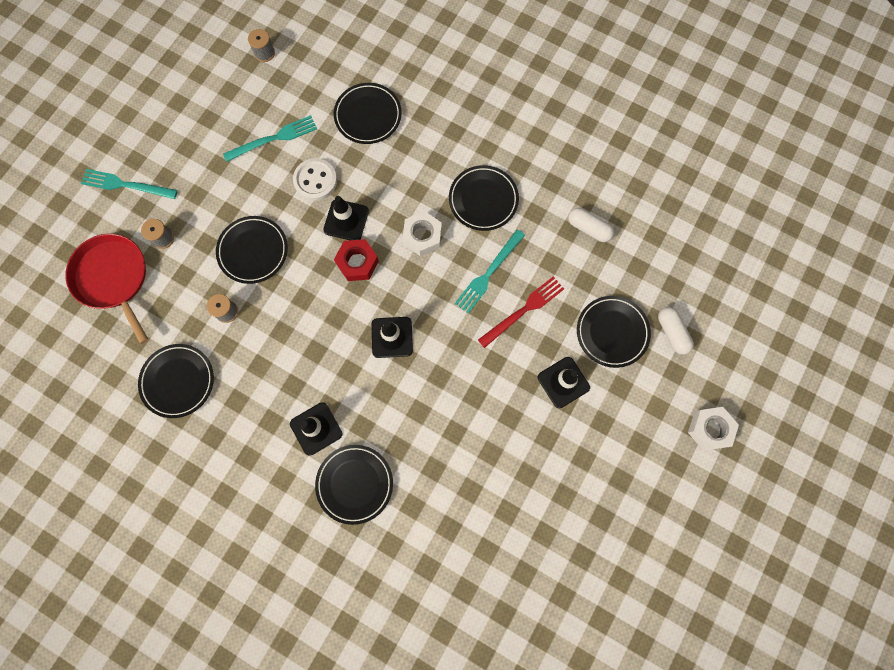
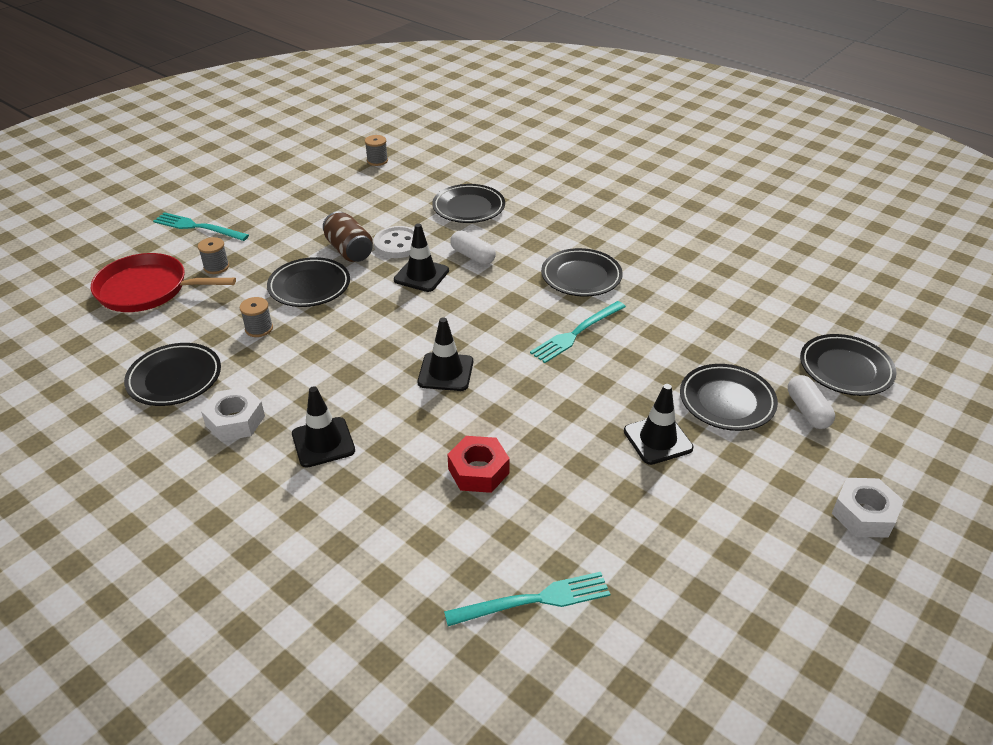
camera: 10 degrees right, 35 degrees down
red pan [65,234,148,344] -> red pan turned 60 degrees counterclockwise [91,253,236,312]
turquoise fork [223,115,317,162] -> turquoise fork moved to [444,572,610,626]
black plate [315,445,393,525] -> black plate moved to [800,334,897,396]
red nut [334,239,379,281] -> red nut moved to [447,436,510,493]
white nut [402,211,442,256] -> white nut moved to [201,387,265,441]
red fork [478,276,564,348] -> none
white capsule [568,208,614,242] -> white capsule moved to [451,231,496,265]
none -> brown can [323,211,373,262]

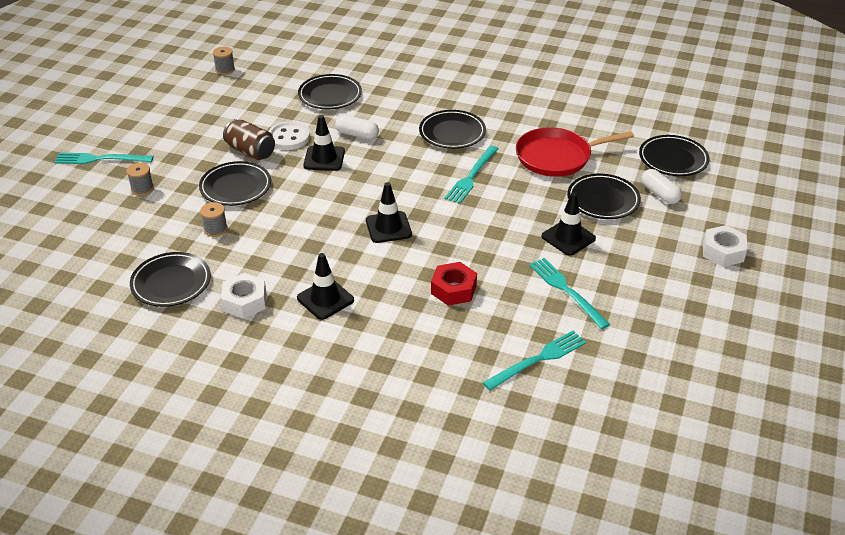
camera: 20 degrees left, 0 degrees up
red pan [91,253,236,312] -> red pan moved to [516,127,634,177]
none -> turquoise fork [529,258,610,329]

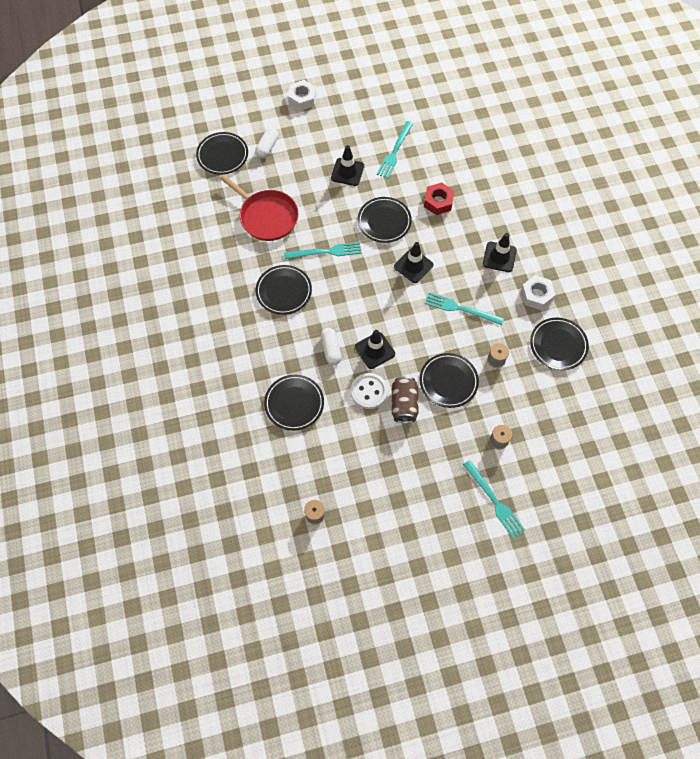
camera: 125 degrees left, 25 degrees up
turquoise fork [483,331,586,390] -> turquoise fork moved to [425,292,504,325]
black plate [567,174,641,219] -> black plate moved to [358,197,412,243]

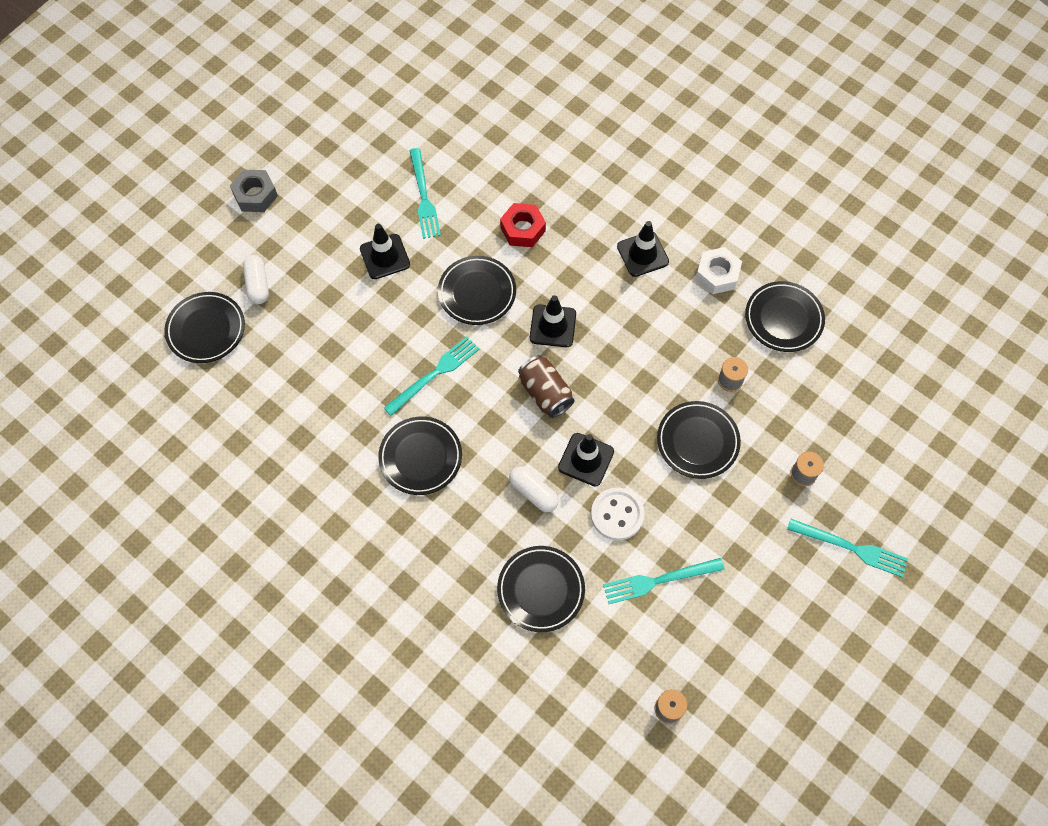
camera: 35 degrees left, 0 degrees up
red pan [220,175,299,241] -> none
white nut [288,80,316,111] -> grey nut [230,170,278,212]
brown can [392,376,418,423] -> brown can moved to [518,355,575,418]
turquoise fork [425,292,504,325] -> turquoise fork moved to [603,558,725,604]

